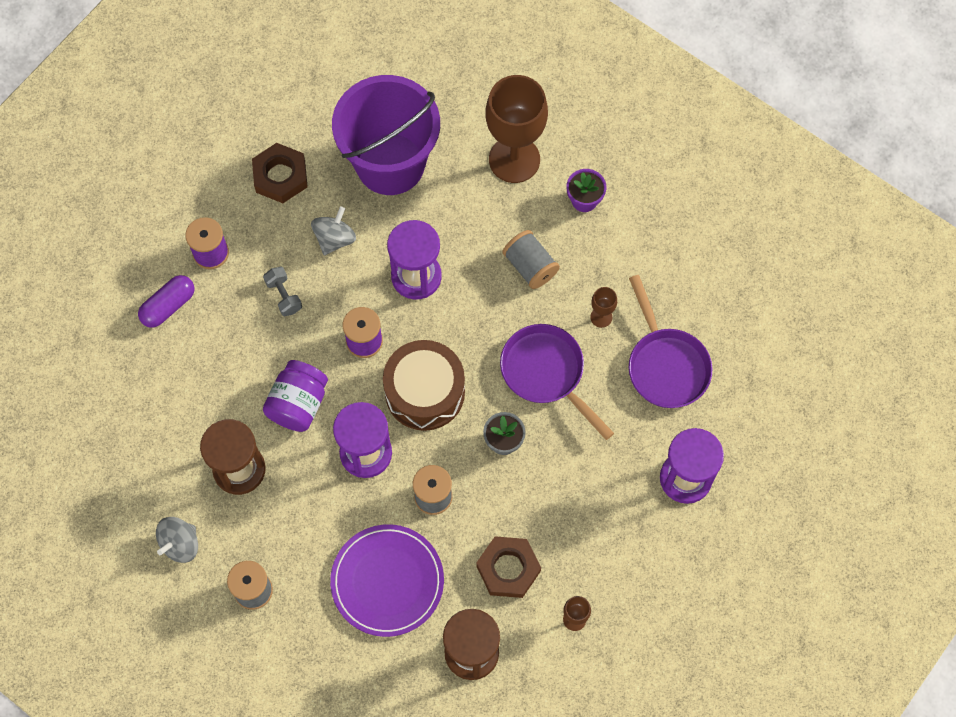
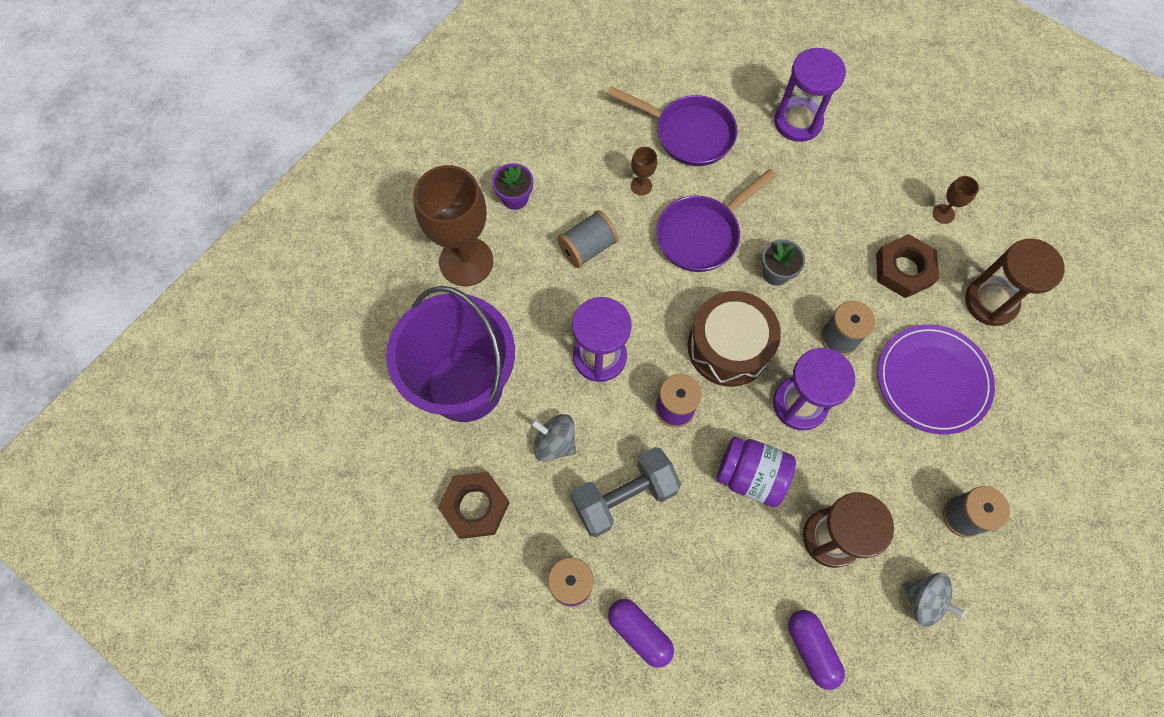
camera: 90 degrees left, 0 degrees up
grey dumbbell [263,267,302,316] -> grey dumbbell [571,447,681,537], size x1.91
purple pan [629,275,713,408] -> purple pan turned 45 degrees clockwise [607,86,737,166]
none -> purple capsule [788,610,845,690]

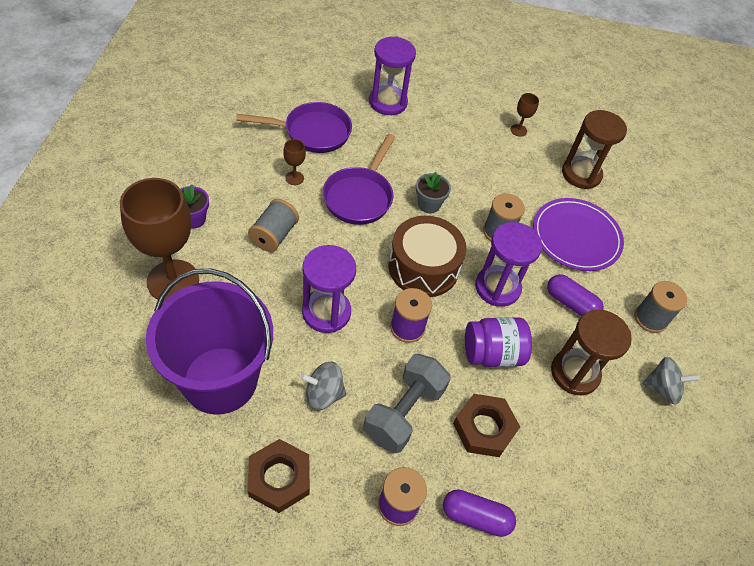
camera: 35 degrees left, 15 degrees down
purple capsule [788,610,845,690] -> purple capsule moved to [547,274,604,316]
brown nut [876,234,939,298] -> brown nut moved to [453,394,520,457]

